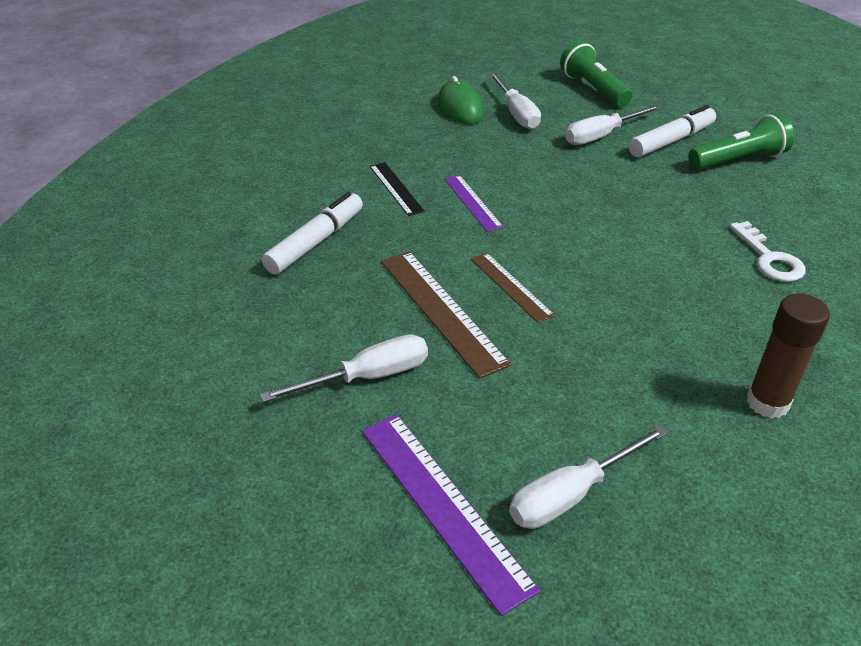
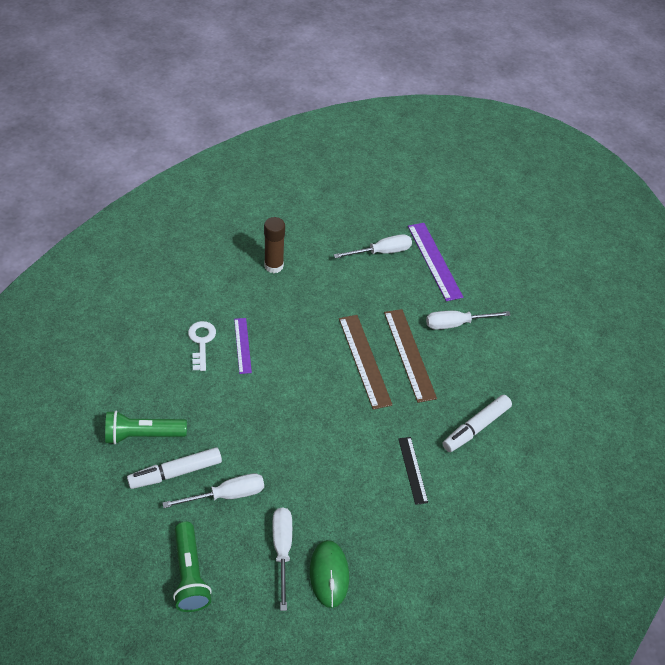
camera: 170 degrees left, 10 degrees up
purple ruler [444,175,503,232] -> purple ruler moved to [234,318,252,374]
brown ruler [471,253,555,323] -> brown ruler [339,315,393,410], size x1.67

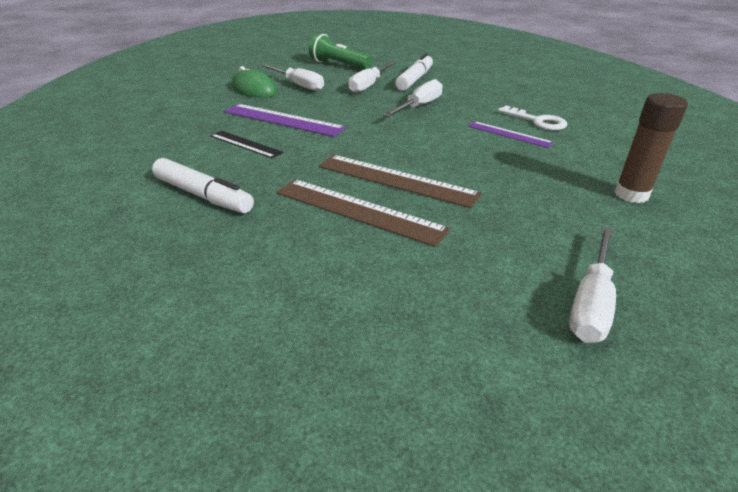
camera: 140 degrees right, 15 degrees down
green flashlight [105,411,187,445] -> none
purple ruler [408,223,463,301] -> purple ruler moved to [224,104,346,137]
white screwdriver [426,311,510,330] -> white screwdriver moved to [384,79,443,117]
white marker [443,395,512,452] -> white marker turned 120 degrees clockwise [152,158,254,213]

